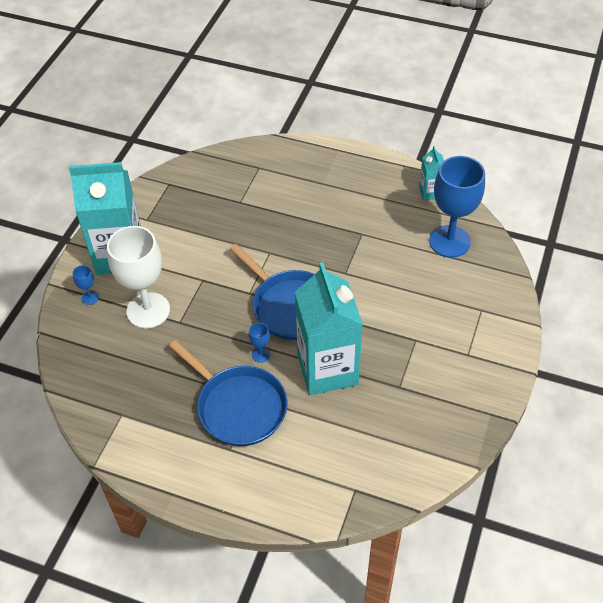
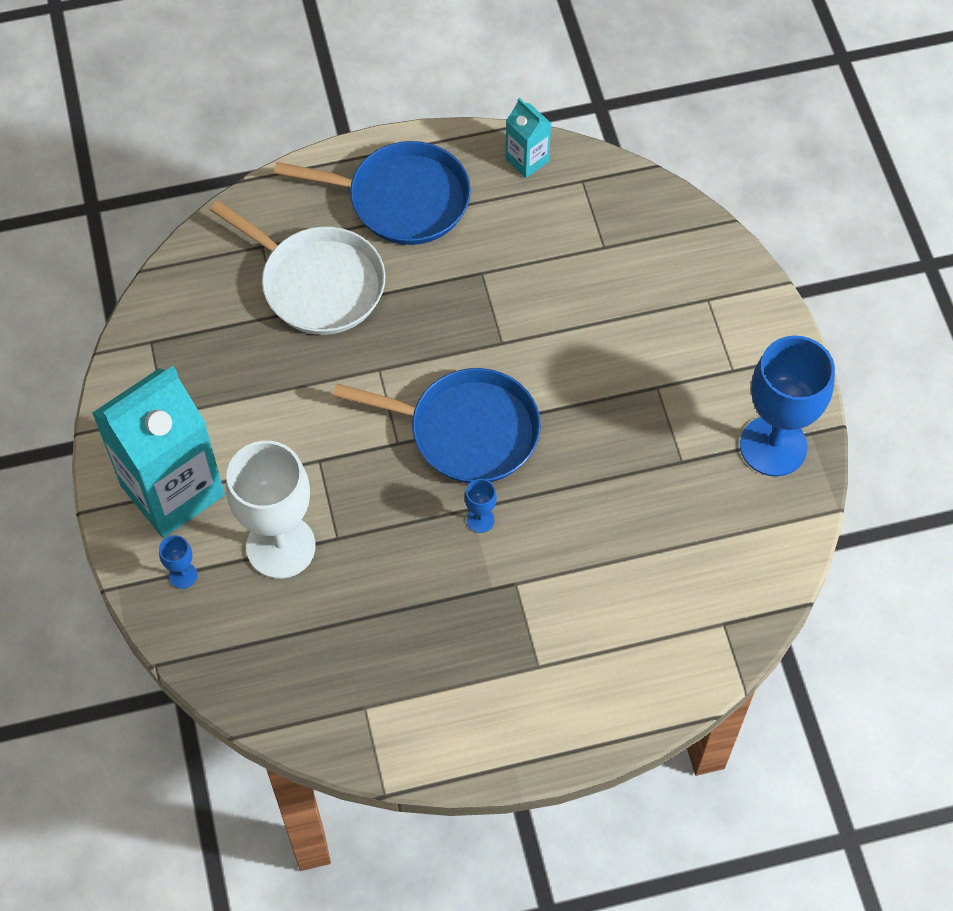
camera: 35 degrees left, 10 degrees up
blue pan [169,340,288,446] -> blue pan moved to [274,141,471,245]
turquoise carton [295,262,363,395] -> none
blue goblet [429,156,485,257] -> blue goblet moved to [740,336,835,476]
none -> white pan [210,200,386,335]

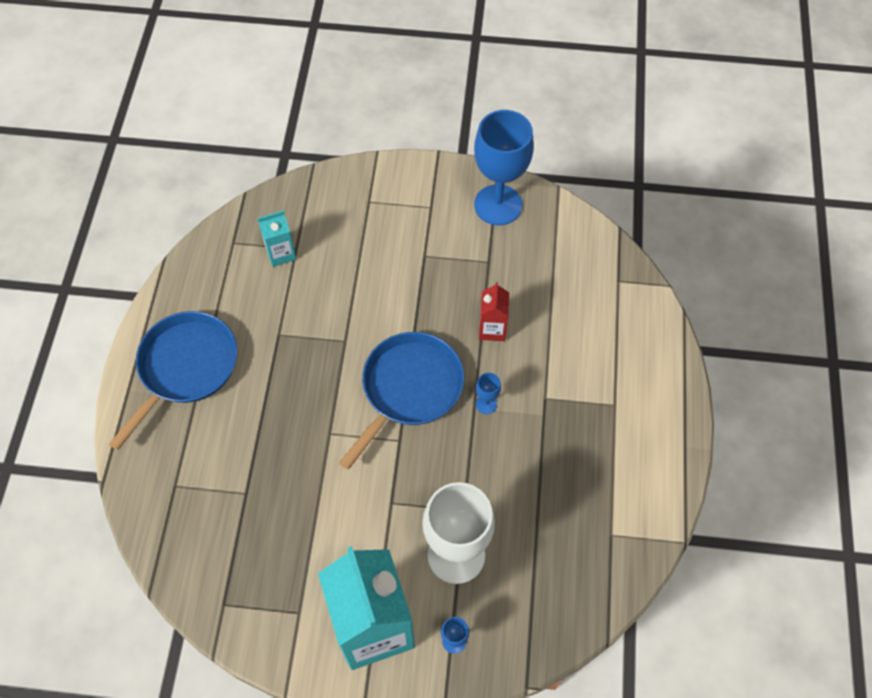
camera: 70 degrees left, 0 degrees up
white pan [210,200,386,335] -> none
turquoise carton [506,98,551,178] -> turquoise carton moved to [258,210,296,267]
none -> red carton [479,282,509,341]

